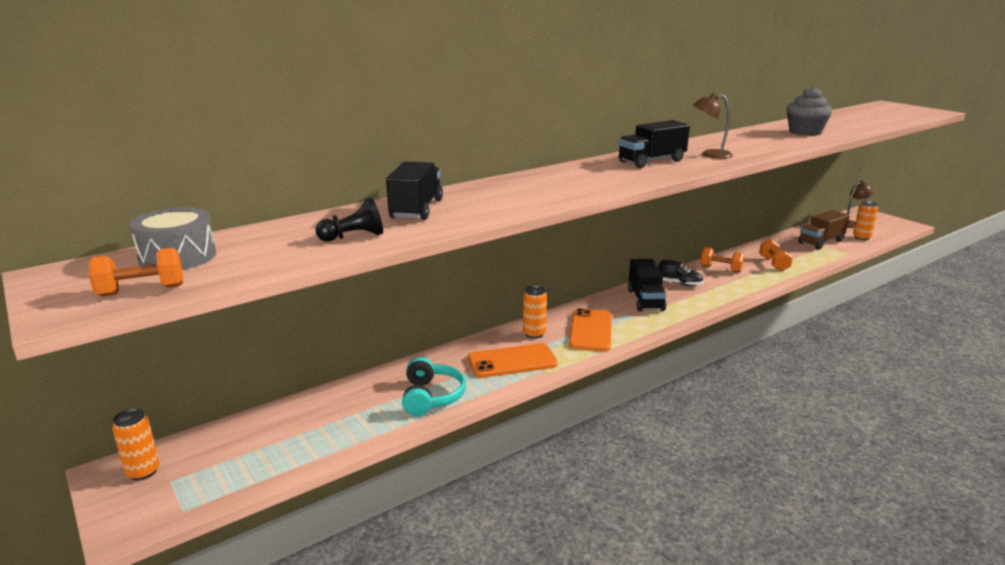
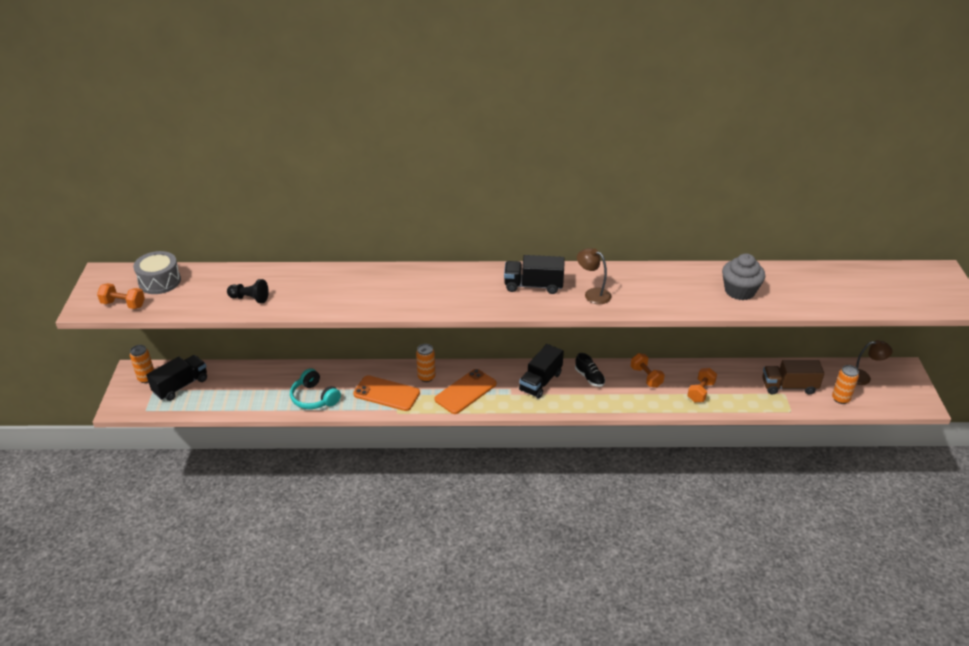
camera: 35 degrees right, 15 degrees up
black truck [386,162,443,220] -> black truck moved to [147,355,207,401]
turquoise headphones [402,357,466,416] -> turquoise headphones turned 105 degrees clockwise [290,368,341,409]

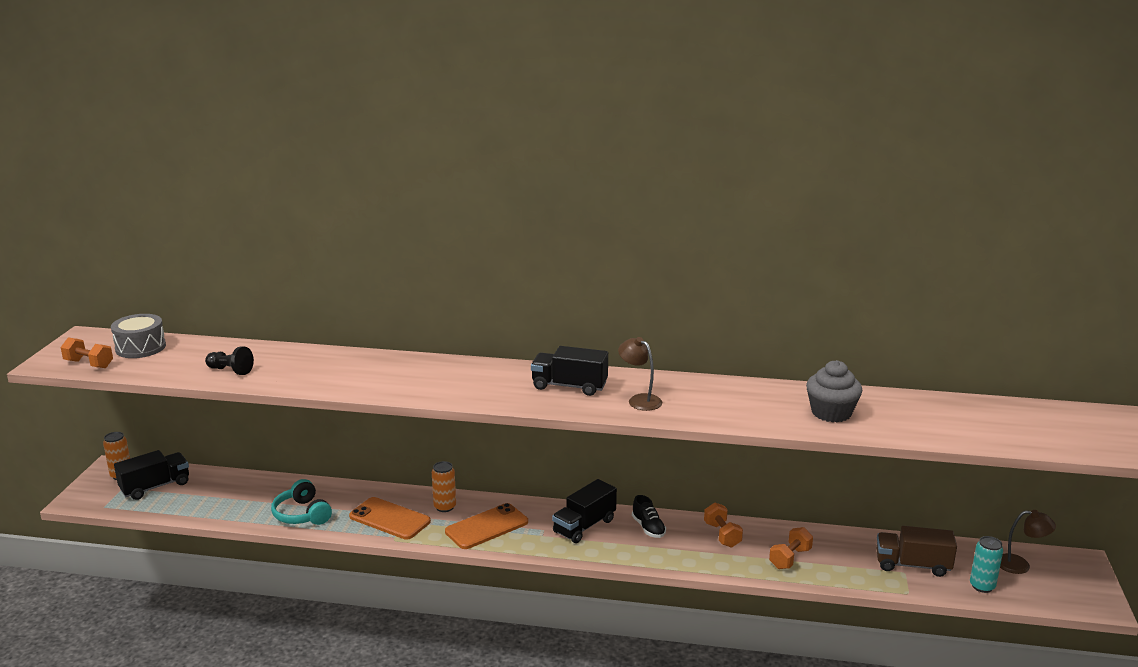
camera: 10 degrees right, 15 degrees down
orange can [832,365,859,404] -> turquoise can [970,536,1003,593]

